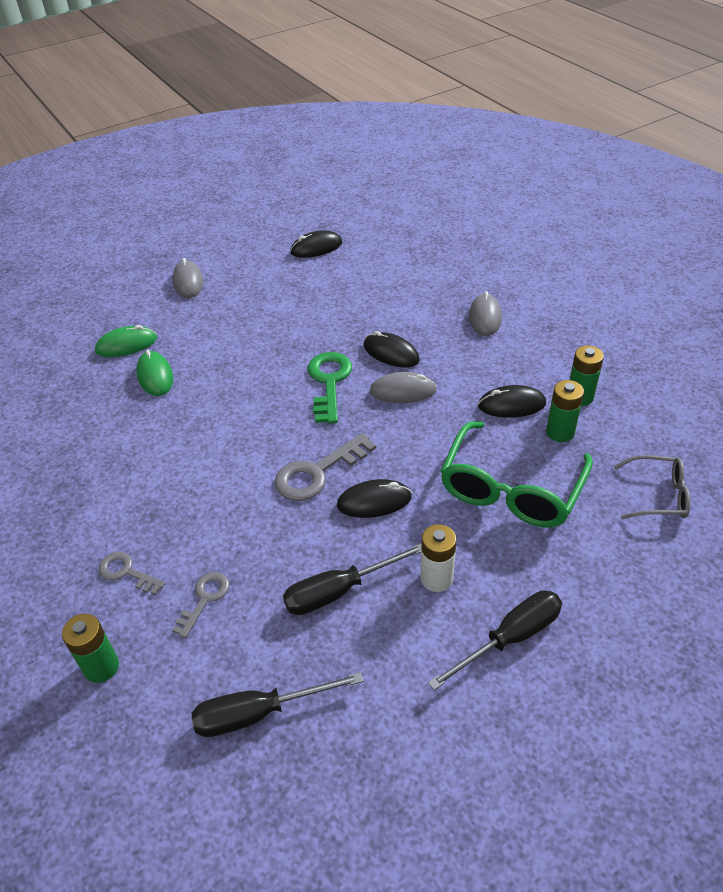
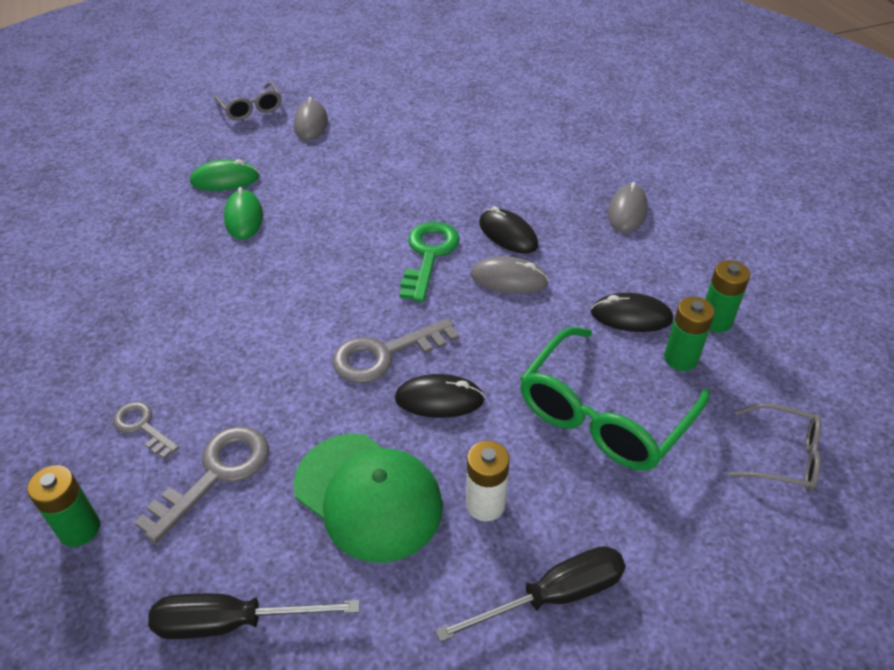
camera: 10 degrees right, 0 degrees up
grey key [172,572,230,638] -> grey key [134,426,269,543], size x1.65
black screwdriver [283,543,422,615] -> green cap [294,433,443,563]
black mouse [290,230,342,258] -> none
none -> grey glasses [214,82,281,120]

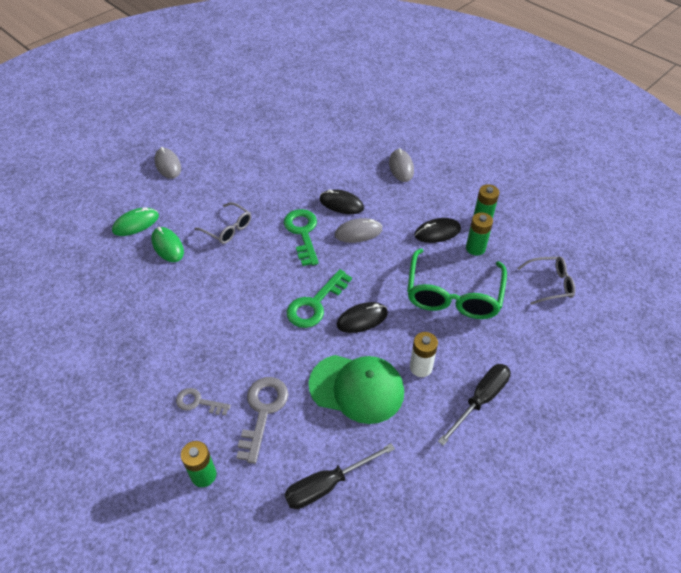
camera: 25 degrees left, 5 degrees up
grey glasses [214,82,281,120] -> grey glasses moved to [194,202,251,244]
grey key [333,318,459,383] -> green key [287,269,352,328]

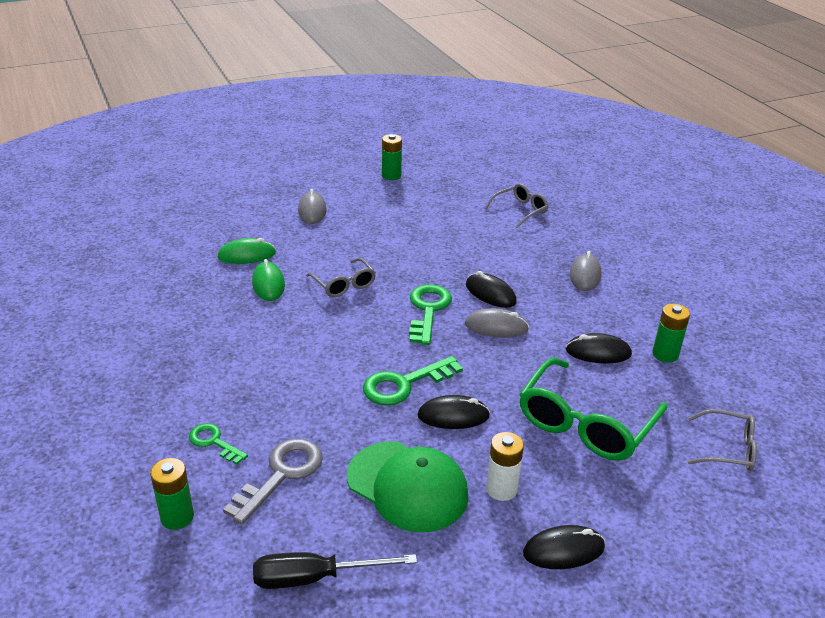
camera: 20 degrees right, 15 degrees down
grey key [176,388,231,415] -> green key [189,423,248,465]
black screwdriver [438,364,511,446] -> black mouse [523,525,605,569]
green battery [466,212,493,256] -> green battery moved to [382,134,402,180]
none -> grey glasses [485,184,549,228]

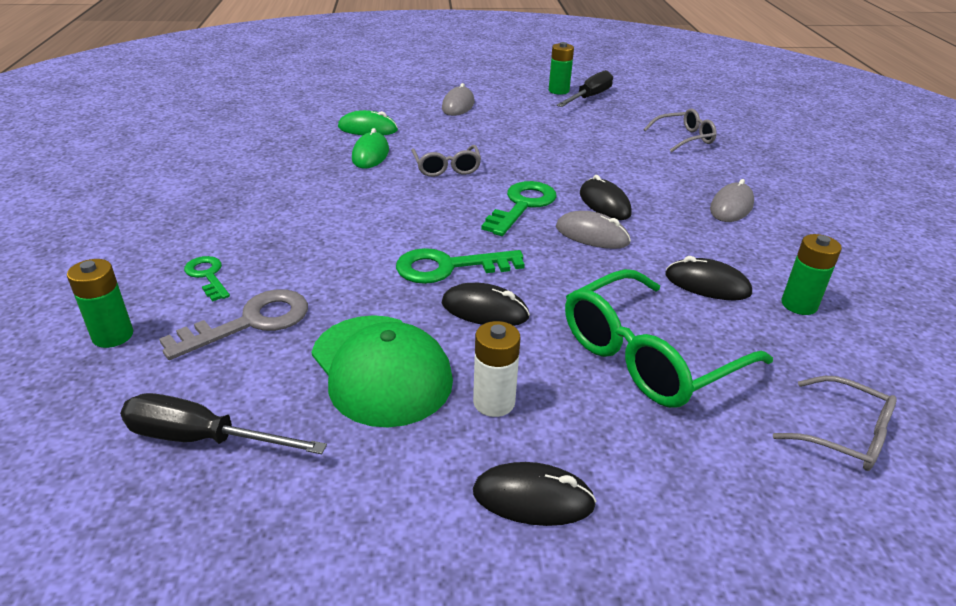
camera: 20 degrees right, 0 degrees up
none -> black screwdriver [556,70,613,107]

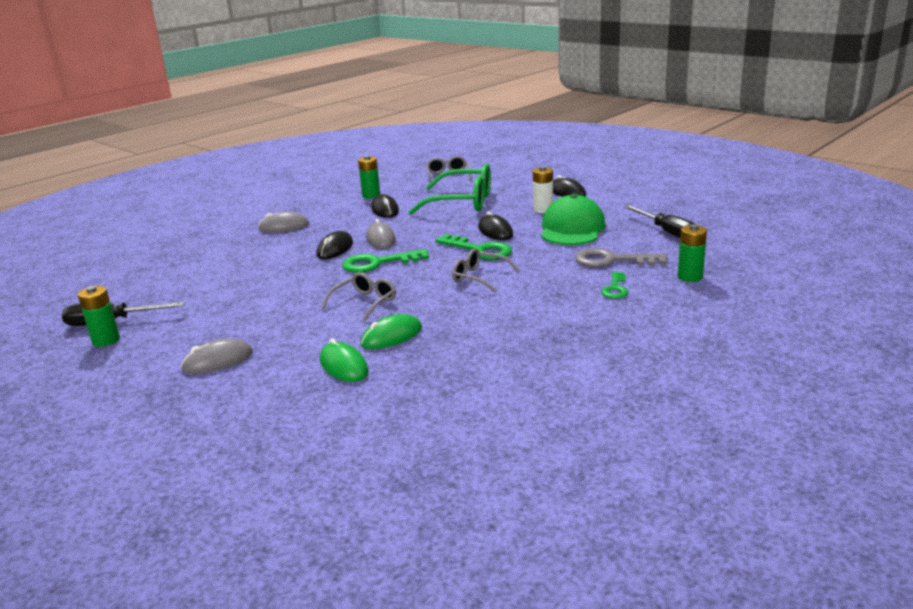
camera: 130 degrees left, 10 degrees down
grey glasses [644,109,717,152] -> grey glasses moved to [452,248,520,293]

